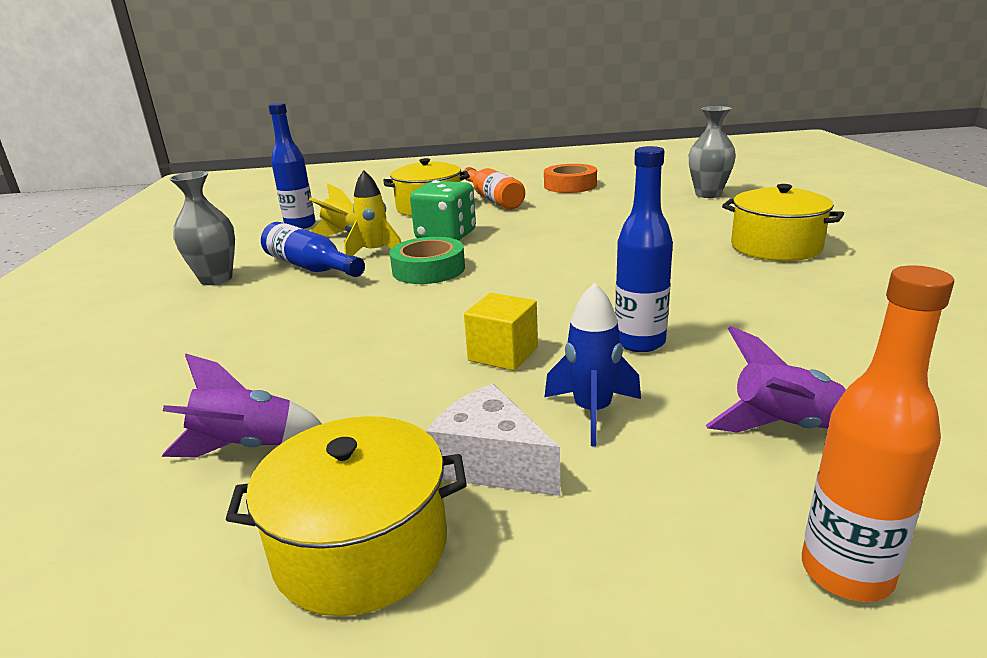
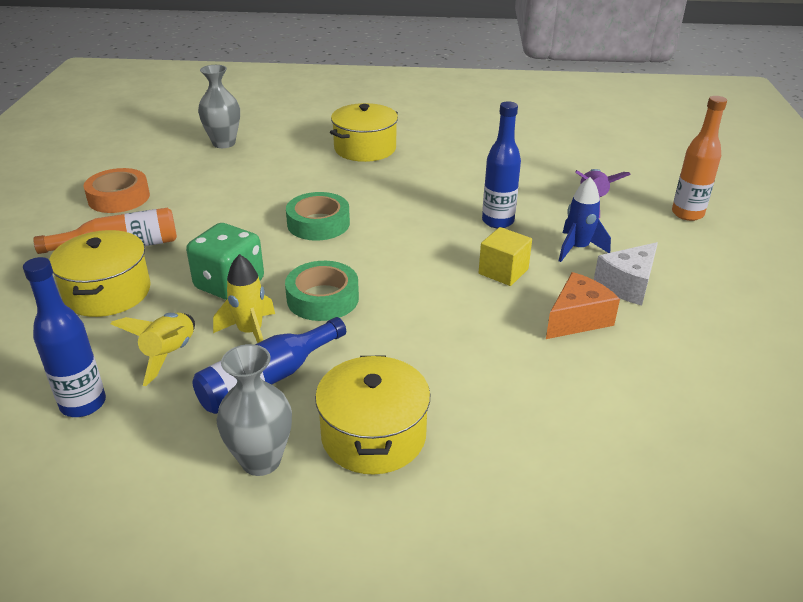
camera: 85 degrees left, 10 degrees up
purple rocket [162,353,322,458] -> none
yellow pot [226,416,467,616] -> yellow pot moved to [315,355,431,474]
none -> green tape [286,192,350,241]
none -> orange cheese [546,272,620,339]

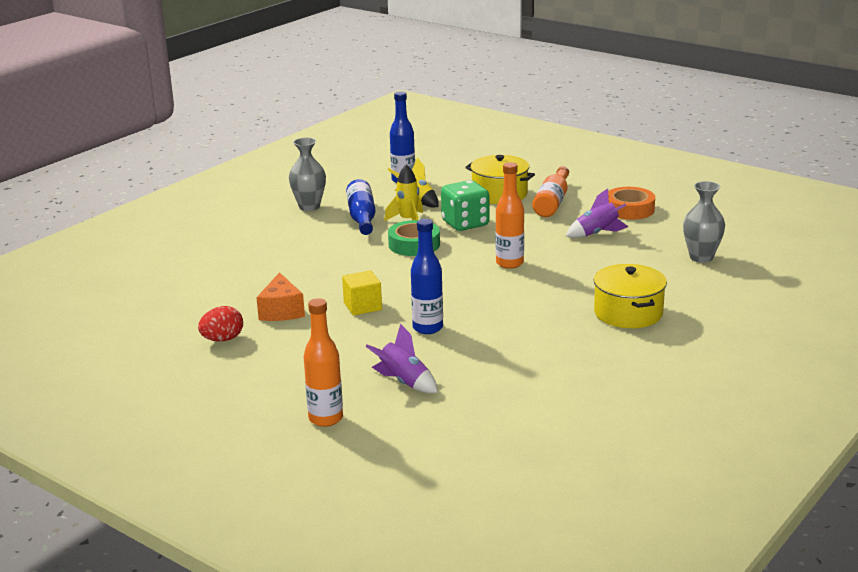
camera: 125 degrees right, 10 degrees down
green tape [286,192,350,241] -> orange bottle [496,162,524,269]
yellow pot [315,355,431,474] -> none
blue rocket [559,177,611,262] -> none
white cheese [594,242,658,305] -> none
none -> red egg [198,306,243,341]
none -> purple rocket [566,188,628,238]

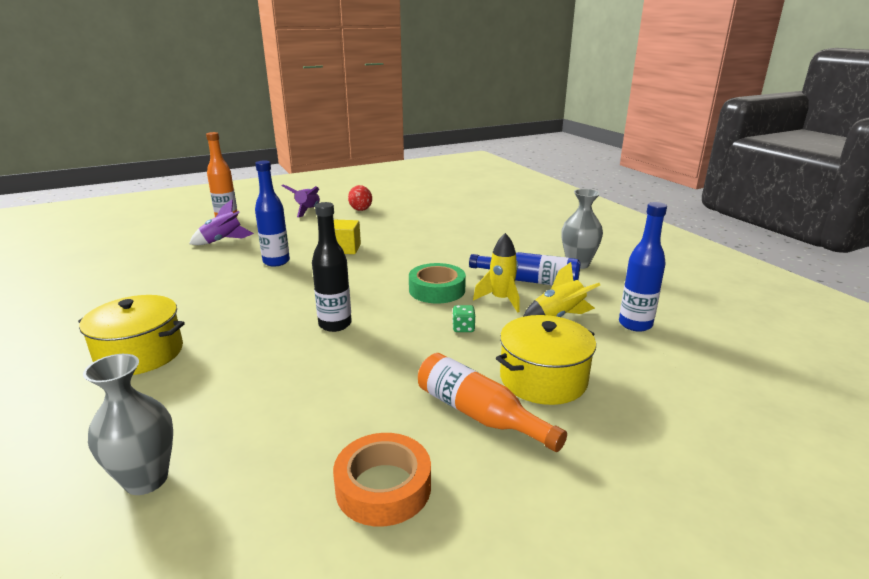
camera: 115 degrees right, 0 degrees up
orange cheese [256,272,305,321] -> none
green dice [441,180,489,231] -> green dice [452,305,475,332], size x0.43
orange bottle [496,162,524,269] -> black bottle [312,202,352,332]
purple rocket [566,188,628,238] -> purple rocket moved to [282,184,320,217]

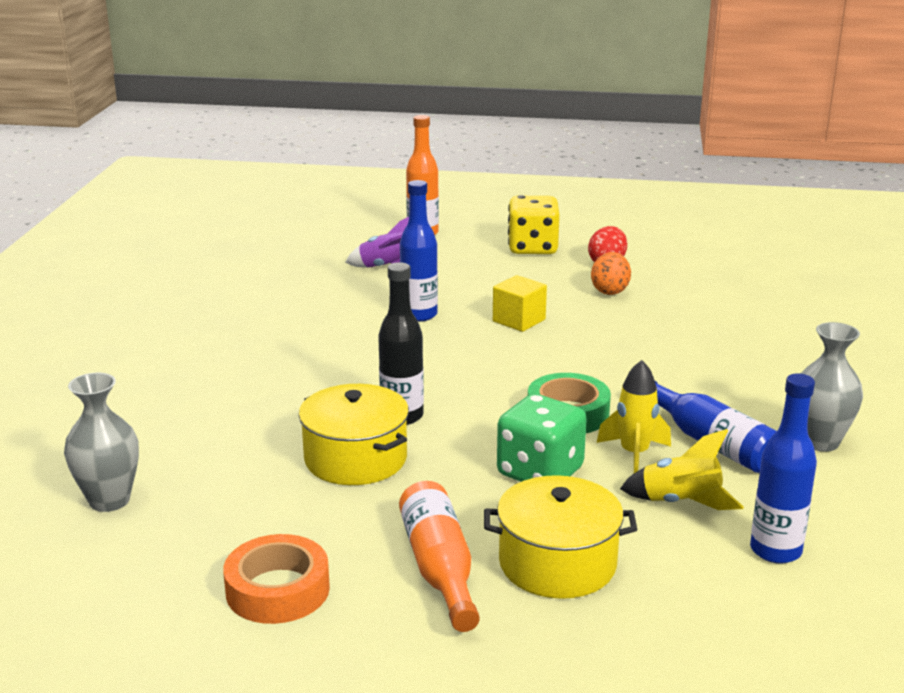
camera: 35 degrees right, 0 degrees up
yellow pot [78,295,185,375] -> yellow pot moved to [299,384,409,485]
purple rocket [282,184,320,217] -> yellow dice [508,195,560,254]
green dice [452,305,475,332] -> green dice [497,394,587,482], size x2.32
none -> orange egg [591,252,631,295]

